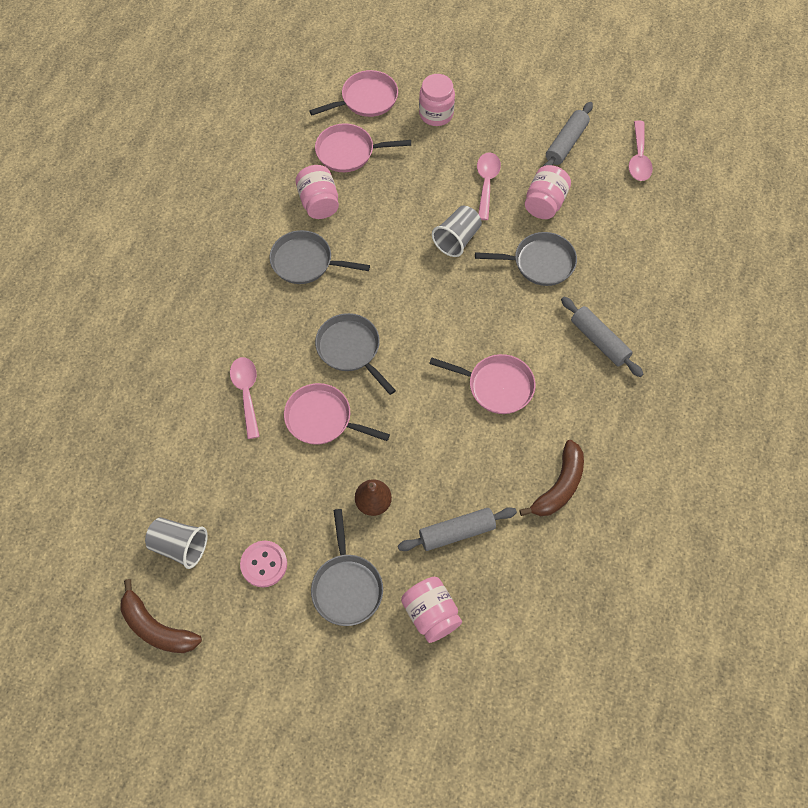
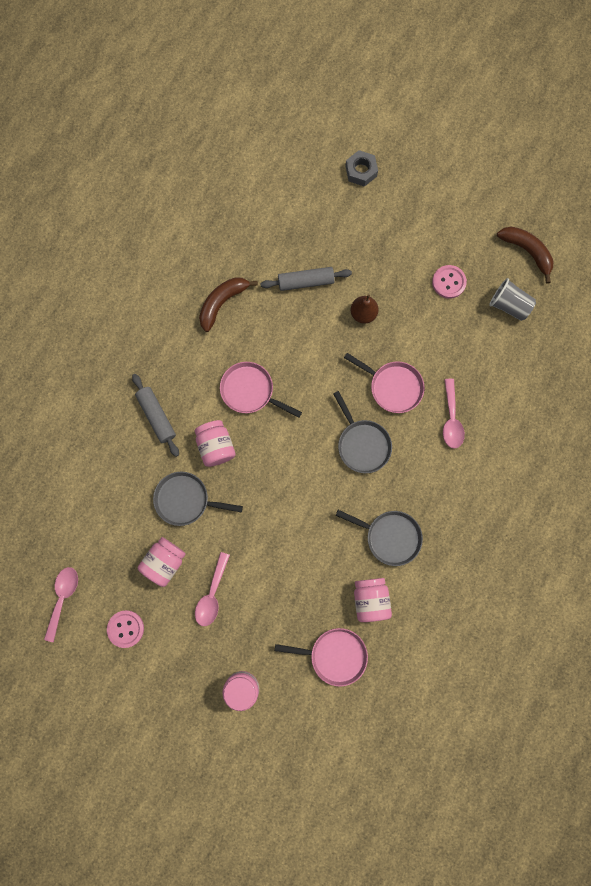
camera: 170 degrees left, 15 degrees up
pink pan [309,70,398,117] -> none
grey pan [311,509,383,626] -> none
pink jar [401,577,462,643] -> pink jar moved to [195,420,236,467]
grey cup [432,206,482,257] -> none
grey rolling pin [543,102,593,166] -> pink button [107,610,144,648]
none -> grey nut [345,150,378,187]

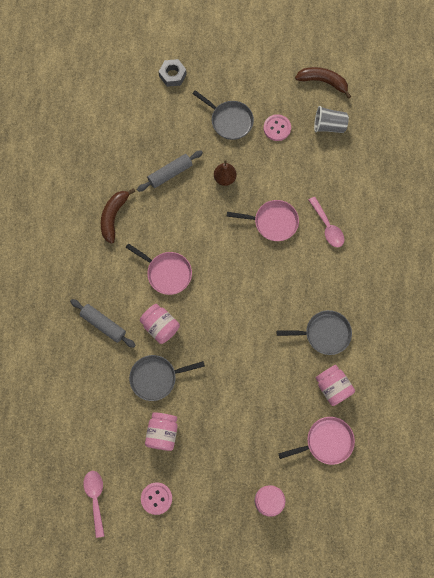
camera: 25 degrees left, 5 degrees down
pink spoon [195,552,230,626] -> none
pink pan [220,362,302,418] -> pink pan turned 150 degrees counterclockwise [126,243,192,295]
grey pan [333,391,392,473] -> grey pan moved to [193,90,254,140]

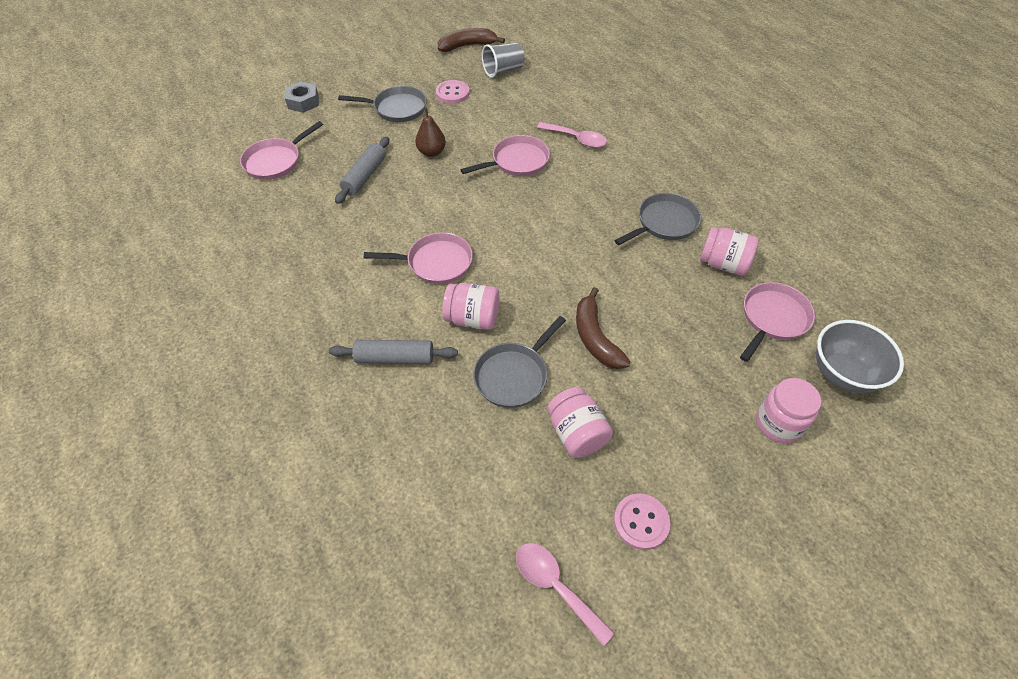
camera: 35 degrees left, 20 degrees down
brown banana [101,188,135,244] -> brown banana moved to [576,287,630,369]
none -> pink pan [240,121,323,180]
none -> grey bowl [816,320,904,394]

